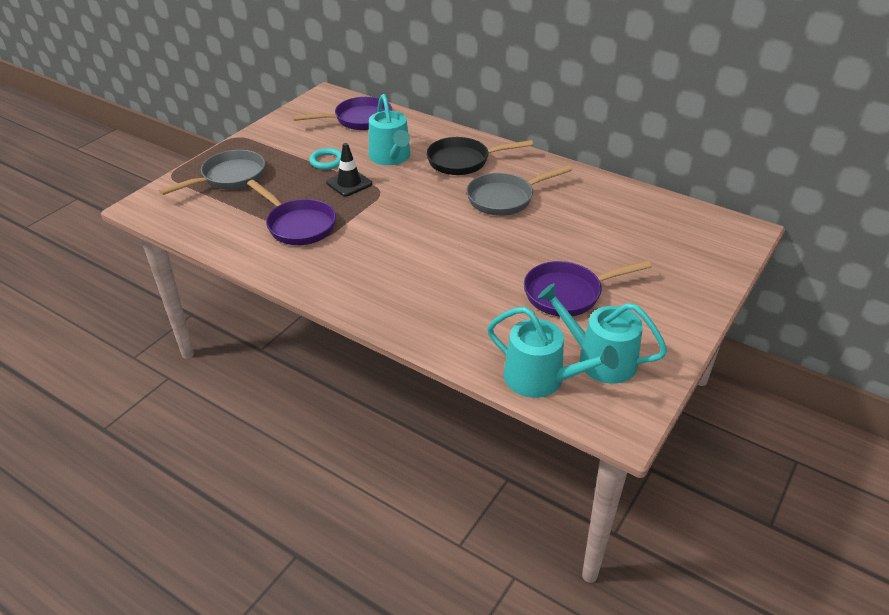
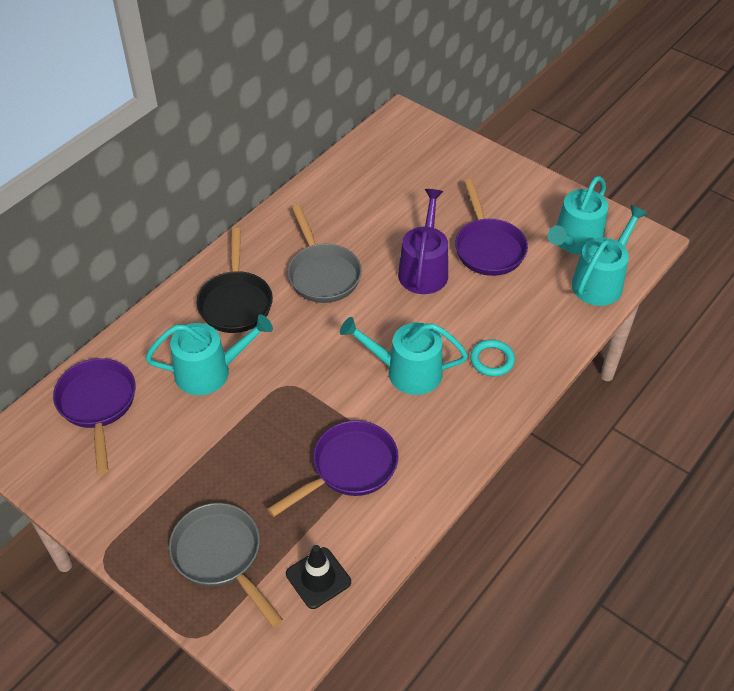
camera: 85 degrees left, 10 degrees up
turquoise ring [309,148,342,170] -> turquoise ring moved to [470,339,515,376]
black traffic cone [326,143,372,196] -> black traffic cone moved to [286,545,351,609]
none -> turquoise watering can [340,317,468,395]
none -> purple watering can [398,189,448,294]

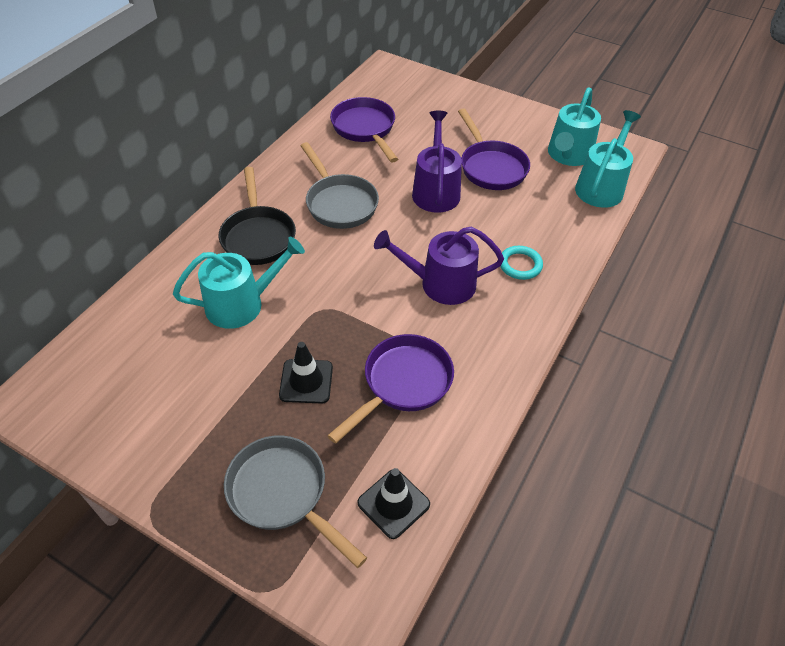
camera: 10 degrees left, 0 degrees up
purple pan [53,358,136,473] -> purple pan moved to [330,97,398,163]
turquoise watering can [340,317,468,395] -> purple watering can [374,227,504,305]
none -> black traffic cone [279,342,333,404]

